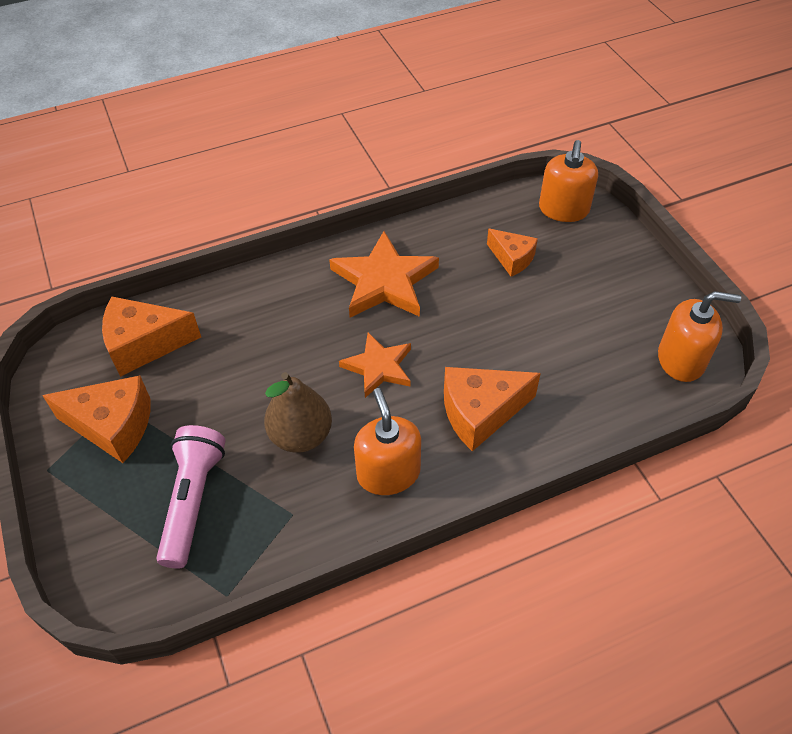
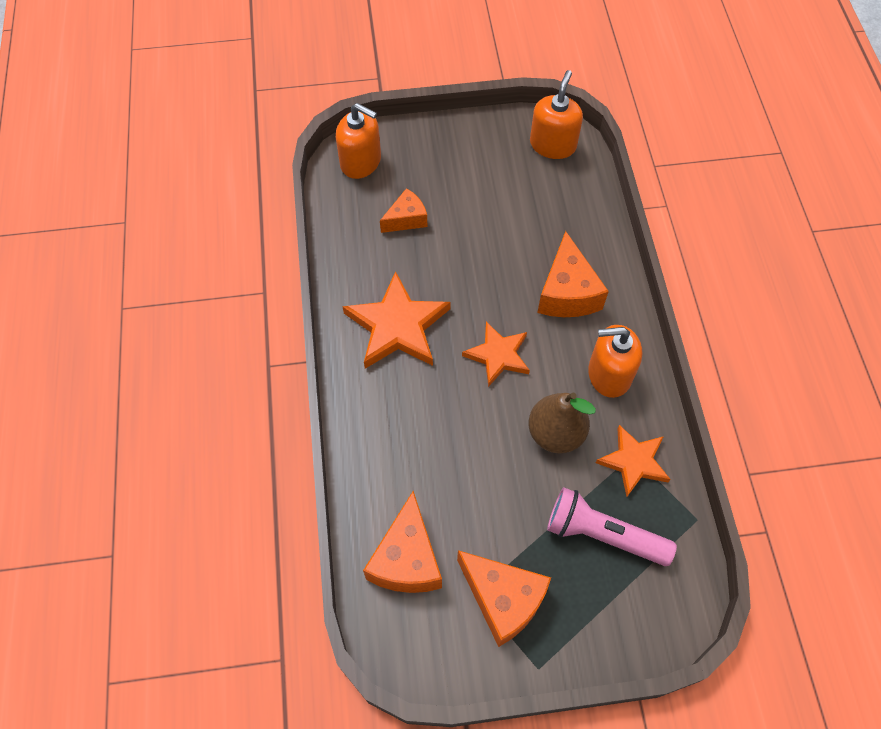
camera: 75 degrees left, 10 degrees up
orange cheese [42,375,151,463] -> orange cheese turned 105 degrees clockwise [457,550,551,647]
none -> orange star [596,425,671,497]

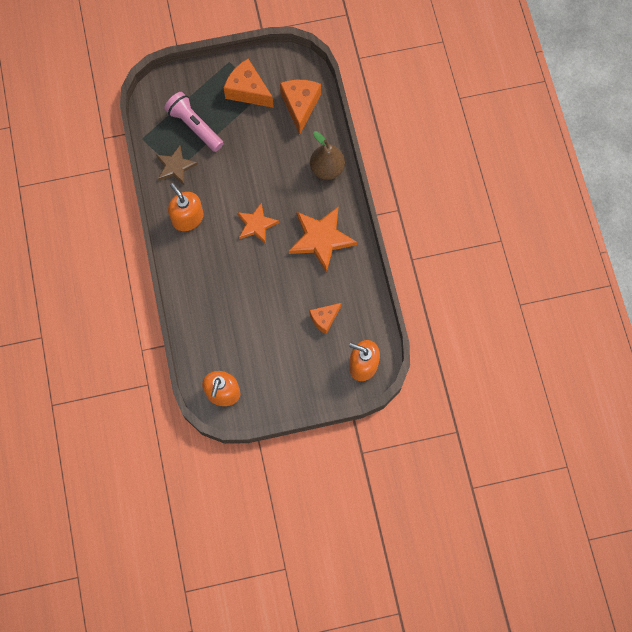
camera: 175 degrees right, 10 degrees up
brown pear [529,392,596,454] -> brown pear moved to [310,131,345,180]
orange cheese [537,231,609,317] -> none
pink flashlight [547,487,677,566] -> pink flashlight turned 150 degrees counterclockwise [164,92,224,152]
orange soap dispenser [588,325,642,398] -> orange soap dispenser turned 120 degrees counterclockwise [168,183,204,231]
orange star [596,425,671,497] -> brown star [156,145,198,185]

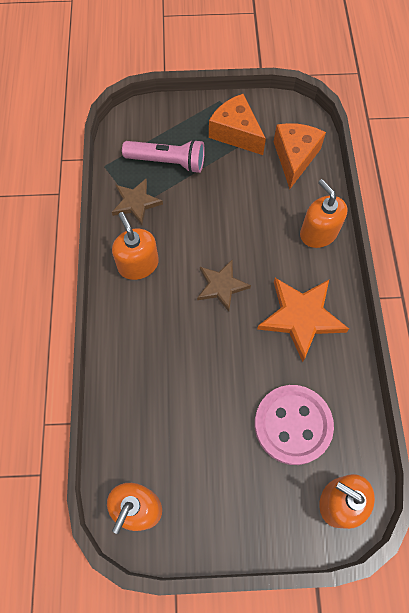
camera: 10 degrees right, 5 degrees down
pink flashlight [164,92,224,152] -> pink flashlight turned 135 degrees clockwise [122,139,205,173]
orange star [237,203,279,244] -> brown star [197,260,251,312]
brown pear [310,131,345,180] -> orange soap dispenser [300,179,347,248]
orange cheese [310,303,341,334] -> pink button [255,385,334,465]

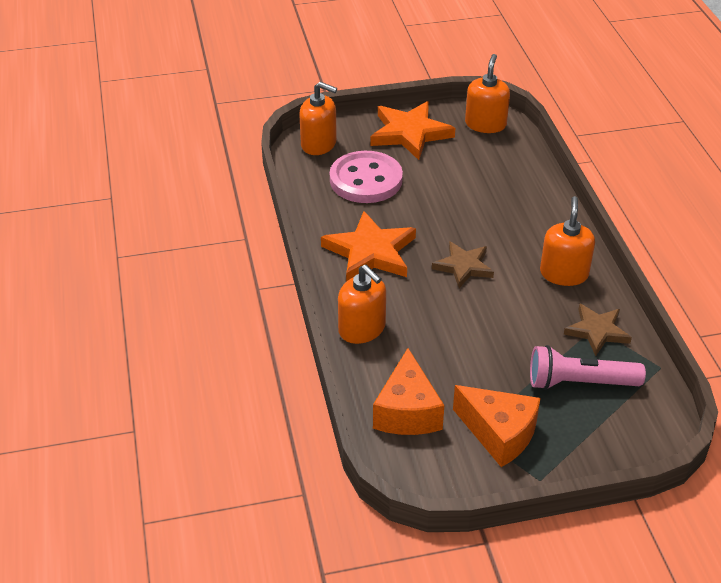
camera: 170 degrees right, 25 degrees down
orange soap dispenser [112,212,159,280] -> orange soap dispenser turned 135 degrees counterclockwise [540,196,595,286]
none -> orange star [370,101,455,160]

